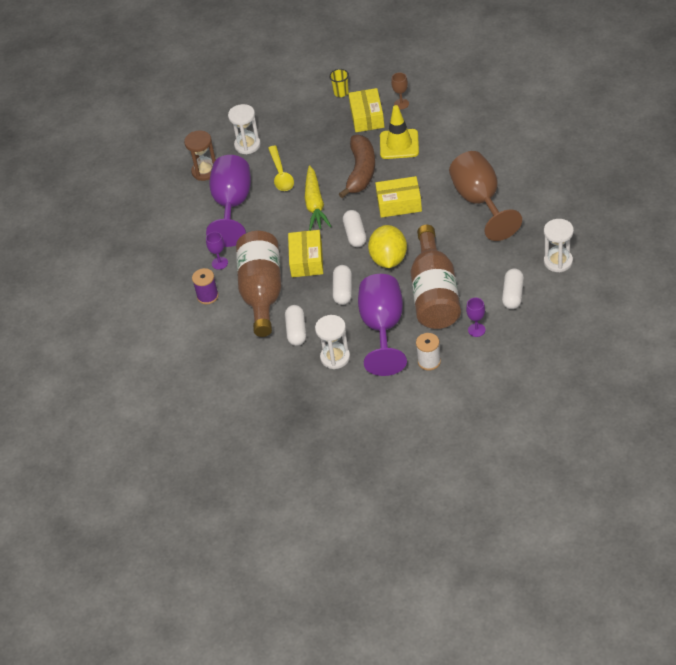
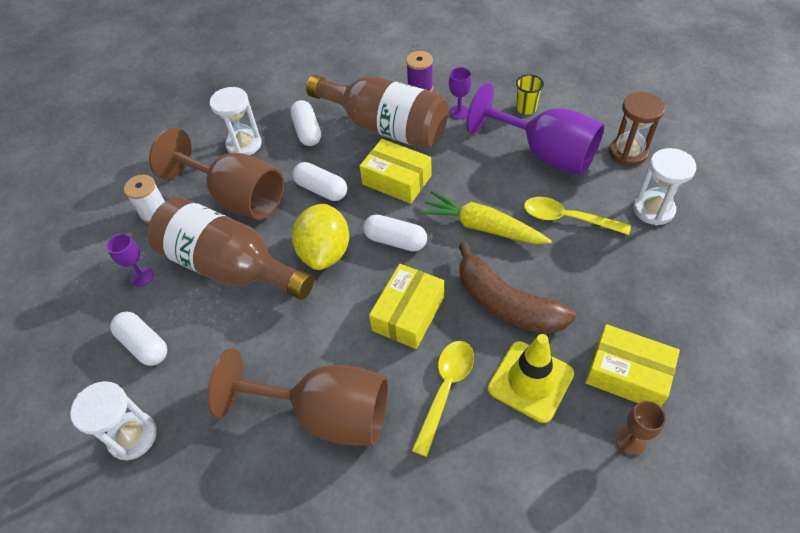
camera: 120 degrees right, 5 degrees up
white capsule [285,305,306,346] -> white capsule turned 45 degrees clockwise [290,100,321,146]
yellow cup [329,69,349,97] -> yellow cup moved to [516,74,544,115]
purple goblet [358,274,407,376] -> brown goblet [149,128,284,220]
yellow lemon [368,225,407,268] -> yellow lemon turned 60 degrees clockwise [292,203,349,270]
none -> yellow spoon [412,341,474,457]

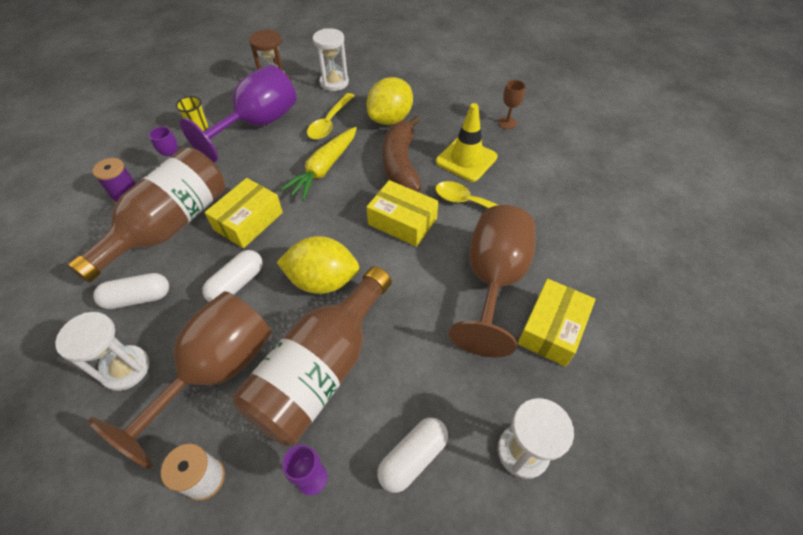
camera: 90 degrees left, 0 degrees up
white capsule [363,214,427,251] -> none
brown banana [459,242,576,334] -> brown banana turned 135 degrees clockwise [383,115,422,192]
yellow box [585,324,680,407] -> yellow box moved to [518,279,596,367]
none -> yellow lemon [367,77,413,125]

